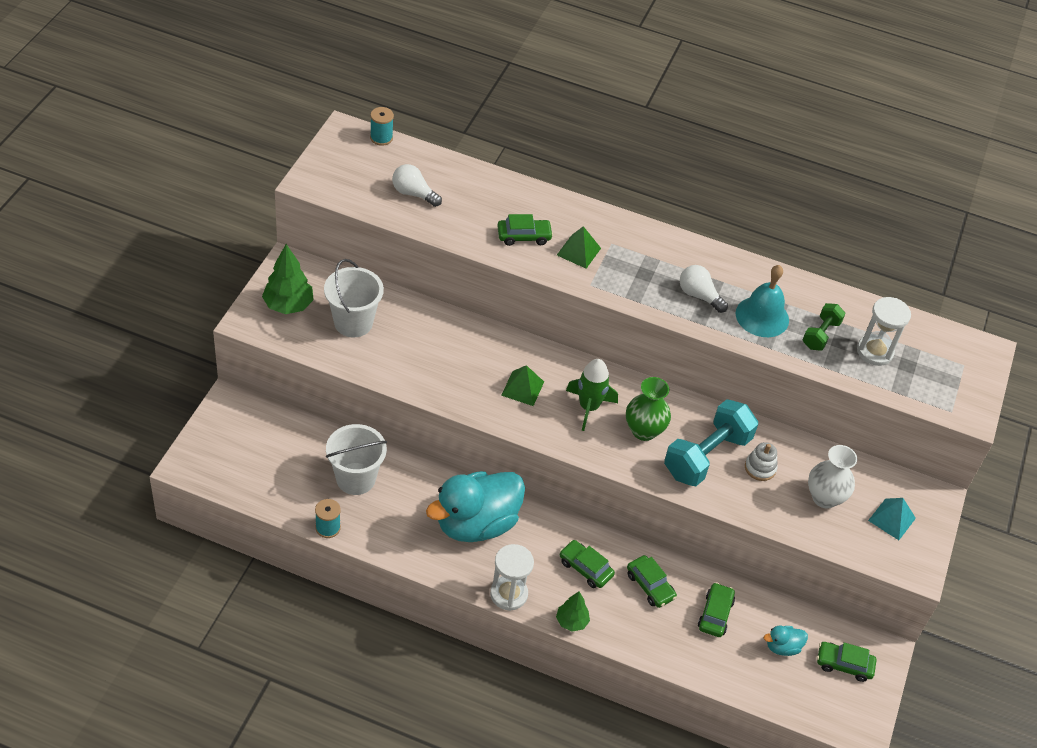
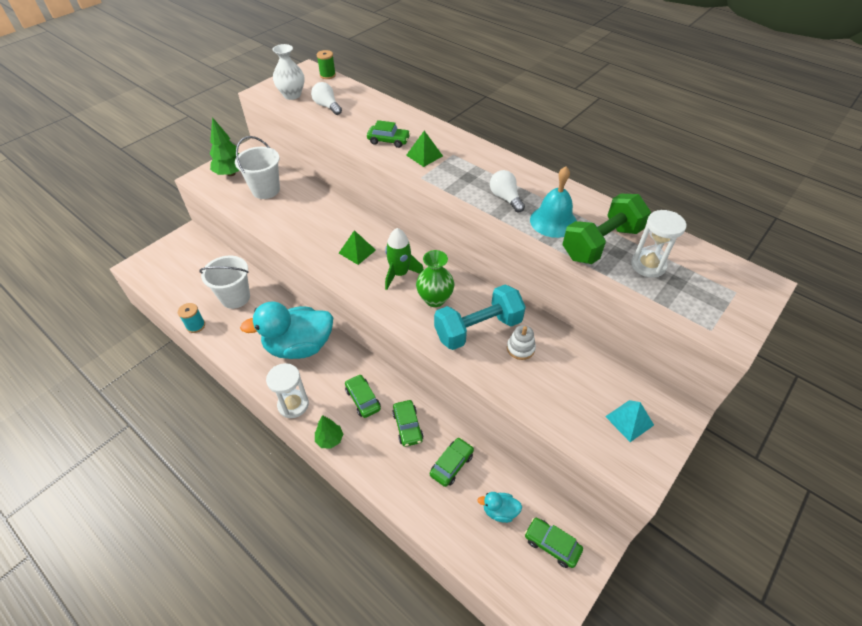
camera: 25 degrees right, 0 degrees up
turquoise spool [370,107,394,146] -> green spool [317,50,336,79]
green dumbbell [803,303,846,351] -> green dumbbell [563,194,651,264], size x1.86
white vase [808,445,857,509] -> white vase moved to [272,44,305,100]

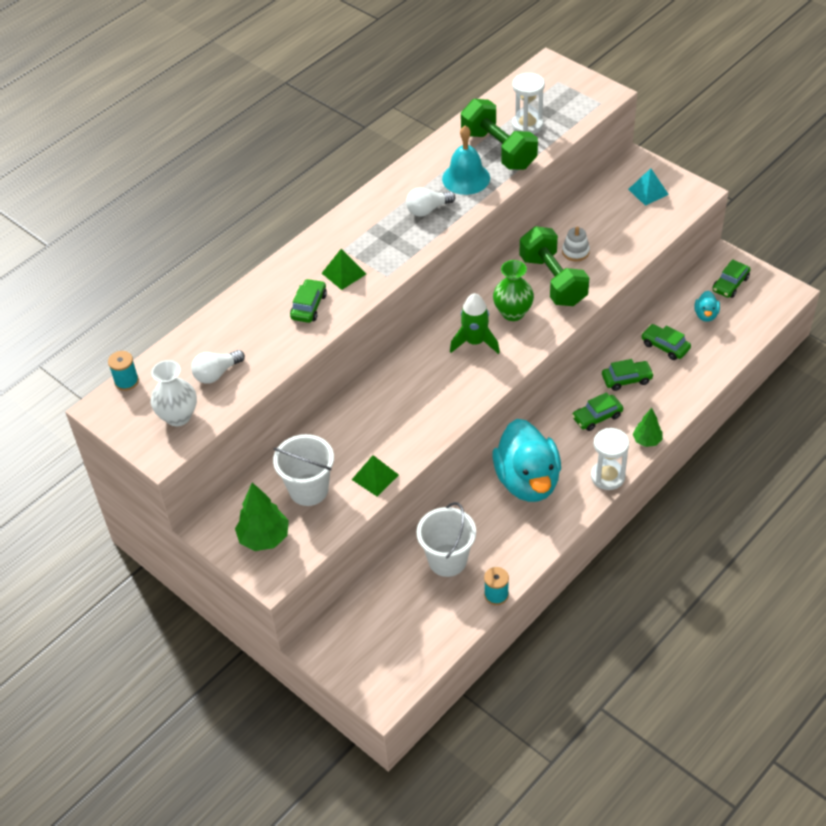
camera: 85 degrees left, 0 degrees up
green spool [317,50,336,79] -> turquoise spool [108,351,139,391]
green pyramid [339,230,376,265] -> green pyramid moved to [352,455,399,496]
turquoise dumbbell [434,285,526,350] -> green dumbbell [520,226,589,306]

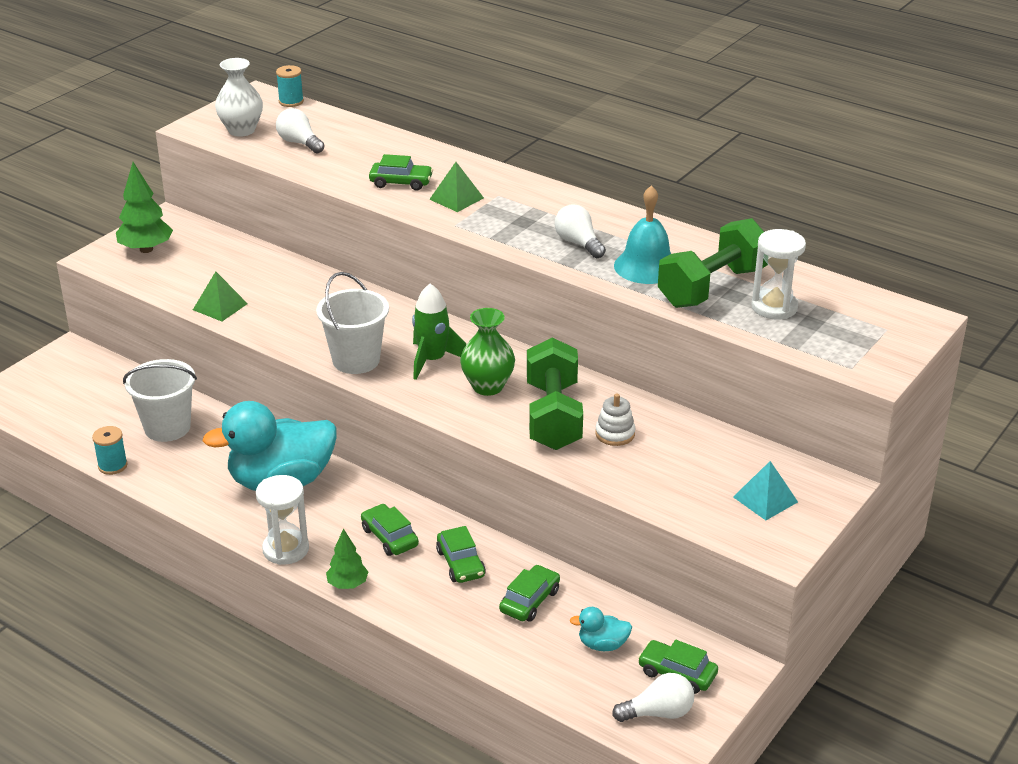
camera: 80 degrees right, 15 degrees down
white bucket [273,434,334,506] -> white bucket moved to [316,272,389,374]
green dumbbell [520,226,589,306] -> green dumbbell turned 60 degrees counterclockwise [527,338,583,450]
none -> white light bulb [612,673,694,722]

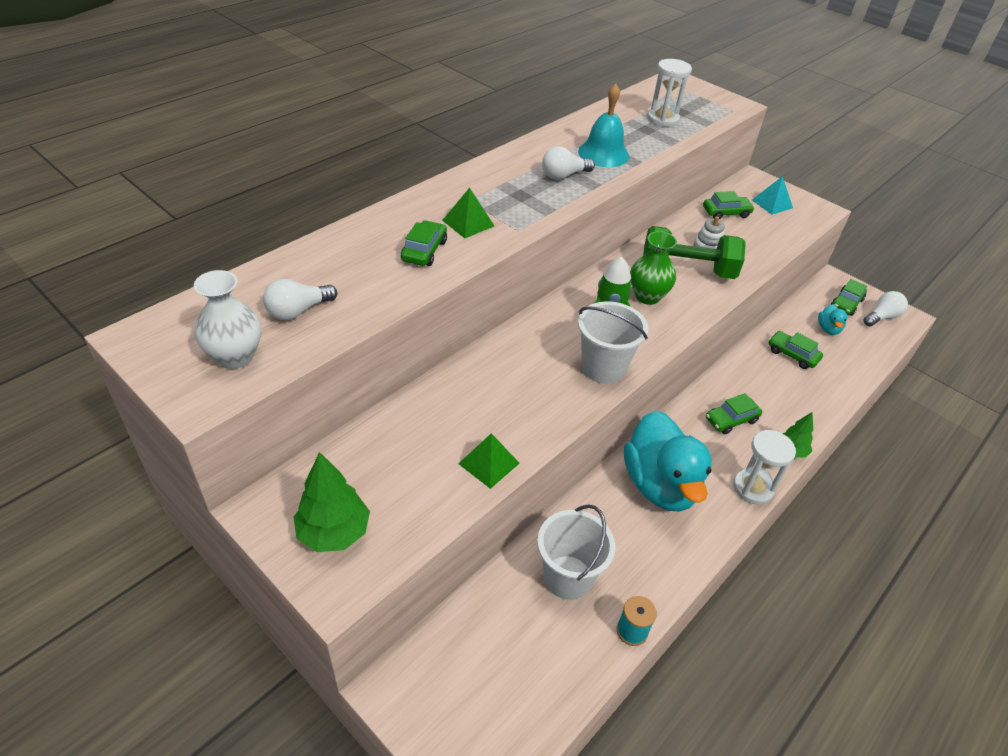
camera: 85 degrees left, 10 degrees up
turquoise spool [276,65,304,107] -> none
green car [436,526,486,583] -> green car moved to [703,191,755,219]
white light bulb [612,673,694,722] -> white light bulb turned 60 degrees clockwise [863,291,908,326]
green dumbbell [658,218,768,308] -> none

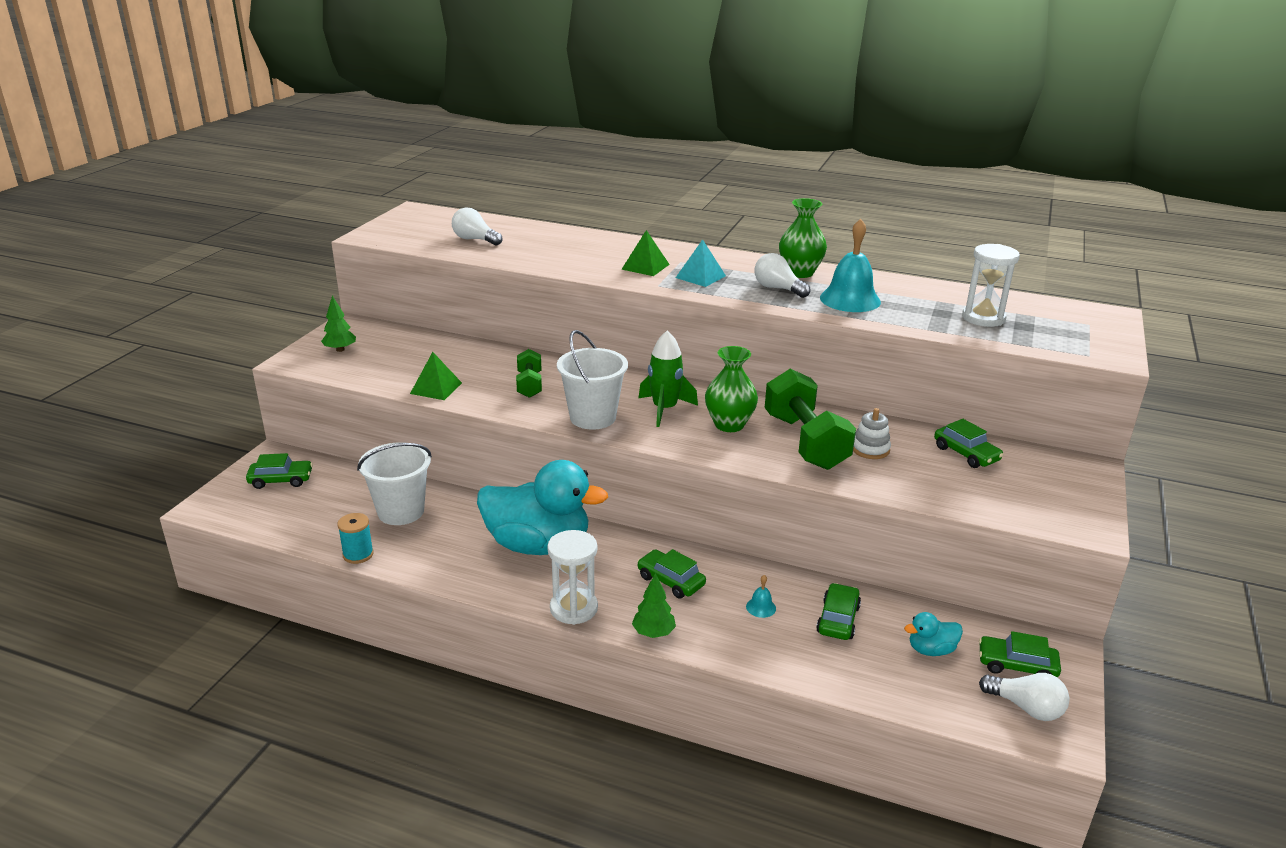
camera: 70 degrees right, 15 degrees down
white vase [194,270,261,369] -> none
green tree [294,452,370,552] -> green tree [321,296,356,352], size x0.62
green car [401,220,447,266] -> green car moved to [246,453,313,489]
turquoise duck [624,410,712,512] -> turquoise duck turned 135 degrees counterclockwise [477,460,608,555]
turquoise pyramid [752,176,793,215] -> turquoise pyramid moved to [676,239,726,287]
none -> green dumbbell [516,349,542,398]
none -> turquoise bell [746,575,776,618]
none -> green vase [779,198,827,278]

